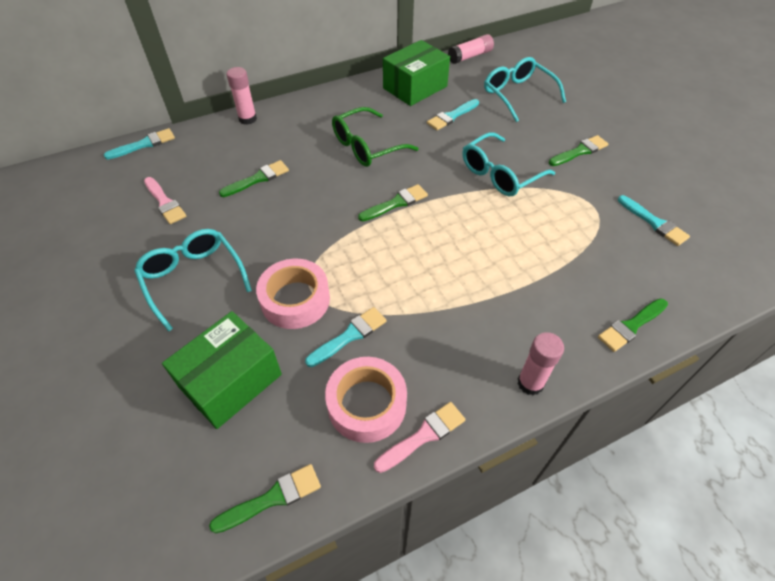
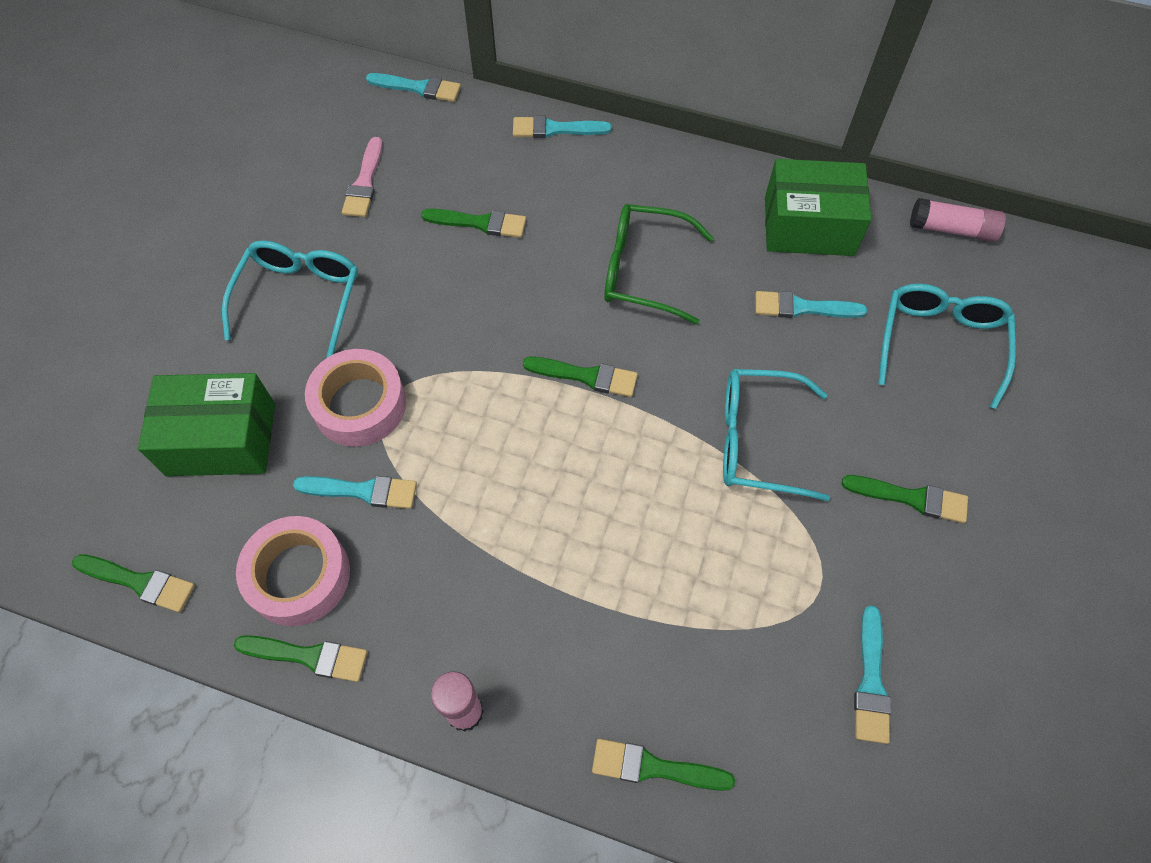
camera: 45 degrees right, 10 degrees up
pink glue stick [226,67,257,125] -> turquoise brush [513,116,612,138]
pink brush [374,402,465,473] -> green brush [234,635,367,682]

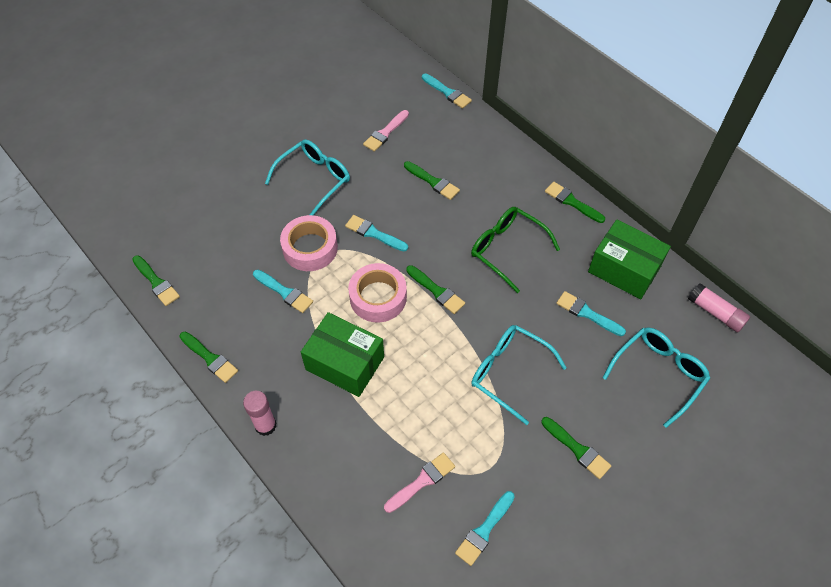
camera: 30 degrees right, 5 degrees down
green box [138,373,275,476] -> green box moved to [301,312,384,397]
pink tape [236,516,350,626] -> pink tape moved to [348,263,407,323]
turquoise brush [513,116,612,138] -> turquoise brush moved to [345,215,408,251]
green brush [592,739,735,791] -> green brush moved to [545,182,605,223]
none -> pink brush [384,452,455,513]

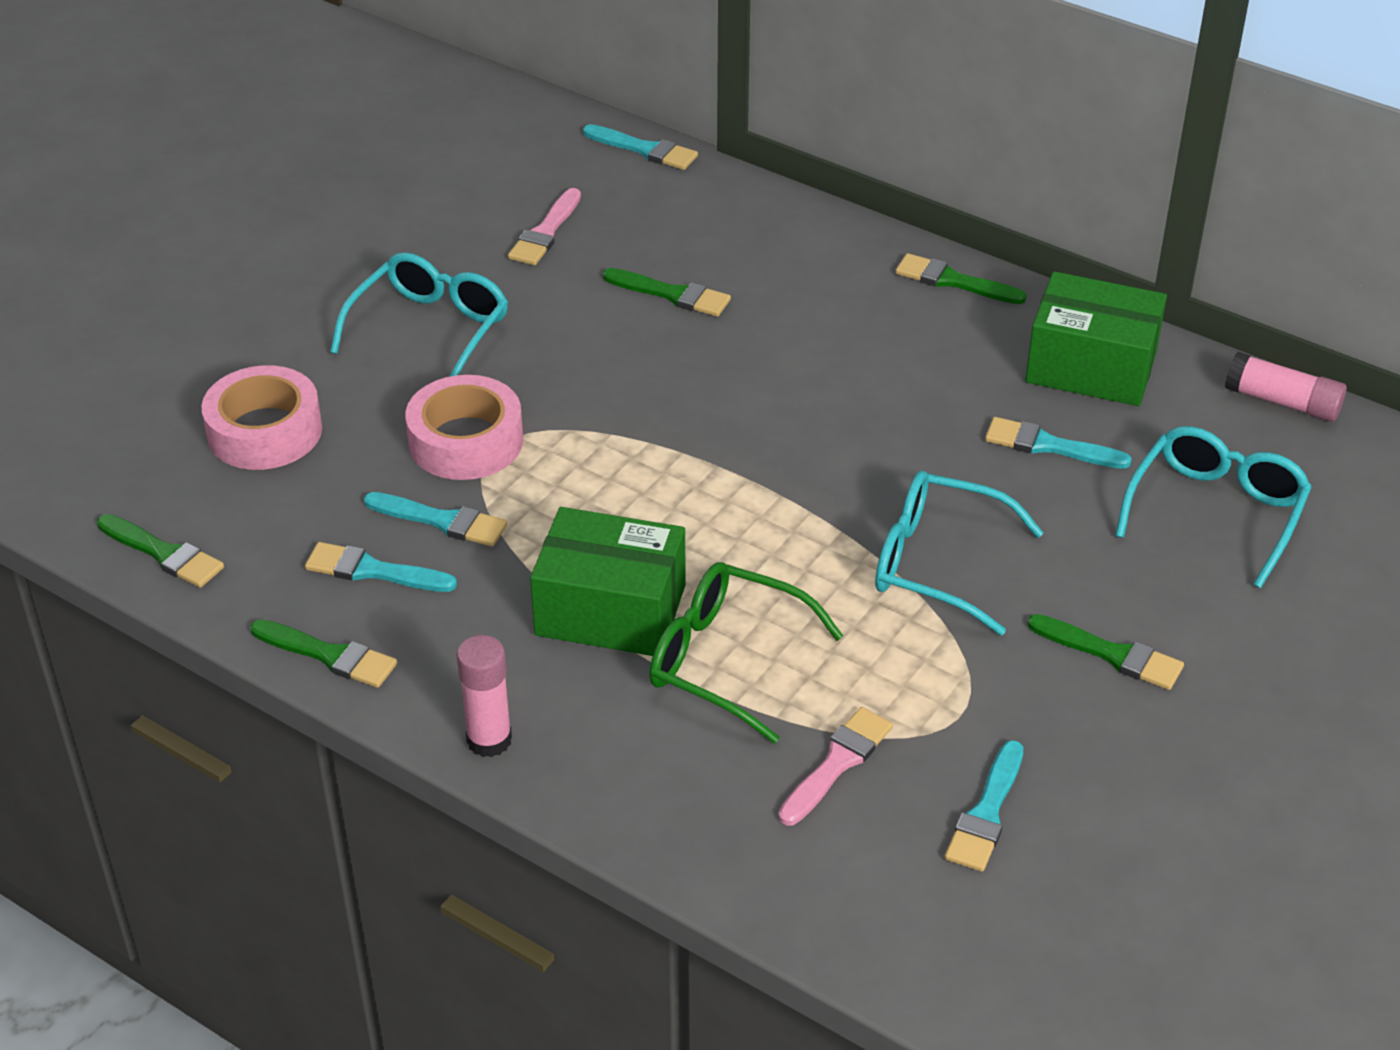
camera: 15 degrees left, 15 degrees down
turquoise brush [345,215,408,251] -> turquoise brush moved to [305,542,457,592]
pink tape [348,263,407,323] -> pink tape moved to [201,365,322,470]
green brush [406,265,465,314] -> none
green glasses [471,207,560,293] -> green glasses moved to [649,562,843,744]

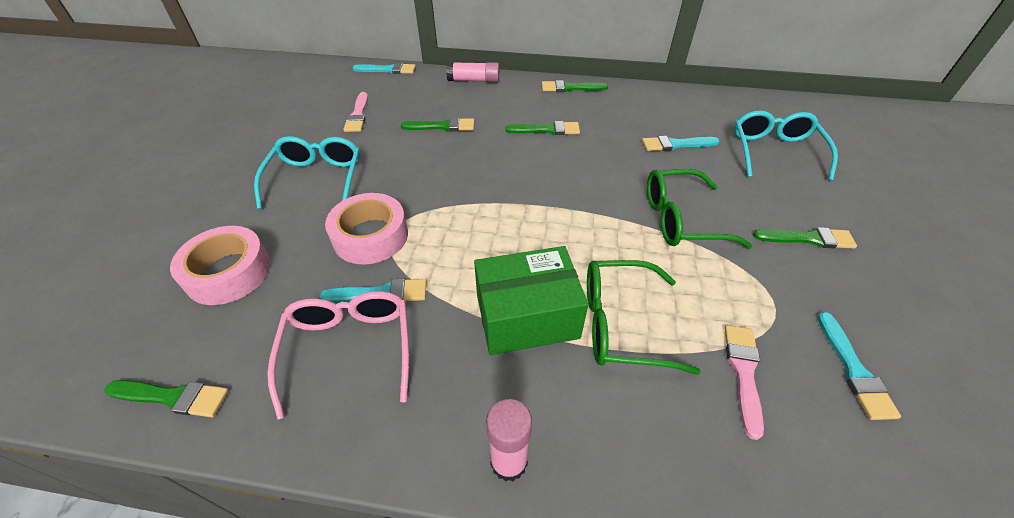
camera: 25 degrees left, 5 degrees up
green brush [250,619,397,688] -> green brush moved to [505,121,580,135]
turquoise brush [305,542,457,592] -> pink glasses [267,291,409,419]
turquoise glasses [875,471,1043,635] -> green glasses [647,169,752,249]
green box [1025,271,1167,406] -> none
pink glue stick [1225,352,1347,422] -> pink glue stick moved to [446,62,499,82]

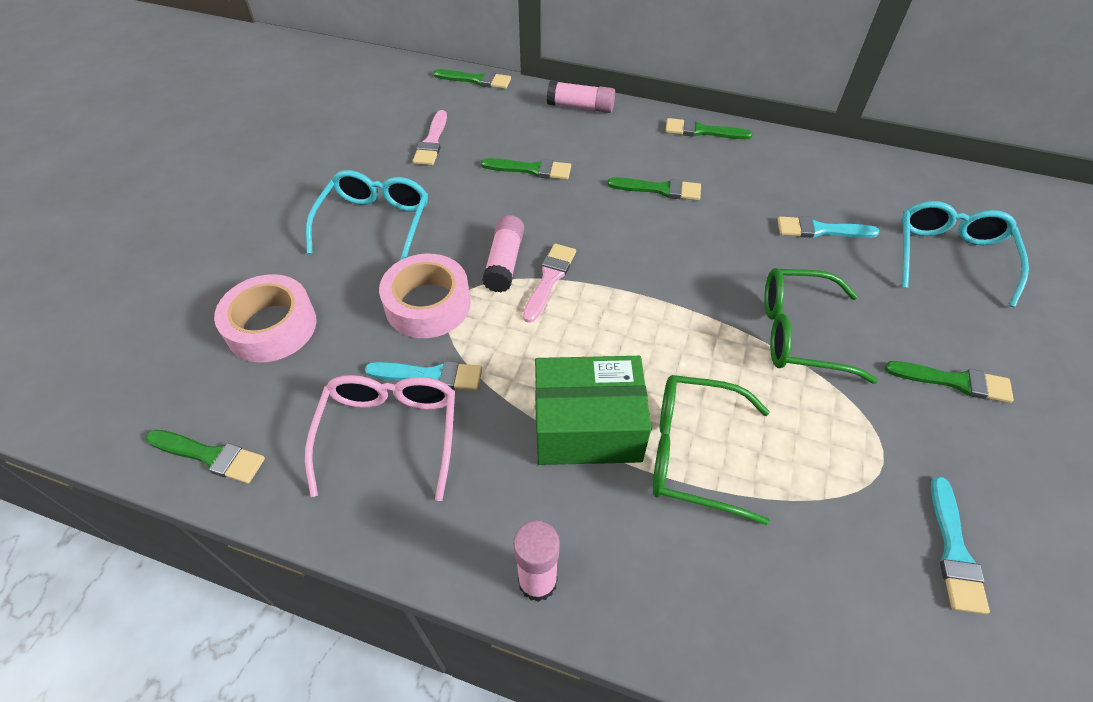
camera: 10 degrees right, 5 degrees up
turquoise brush [352,63,416,74] -> green brush [433,69,511,89]
pink brush [724,325,764,440] -> pink brush moved to [523,244,576,323]
none -> pink glue stick [482,215,524,292]

